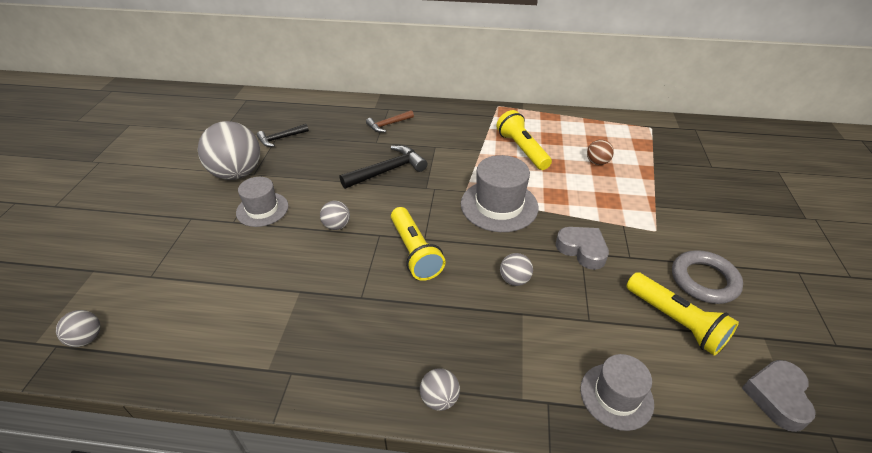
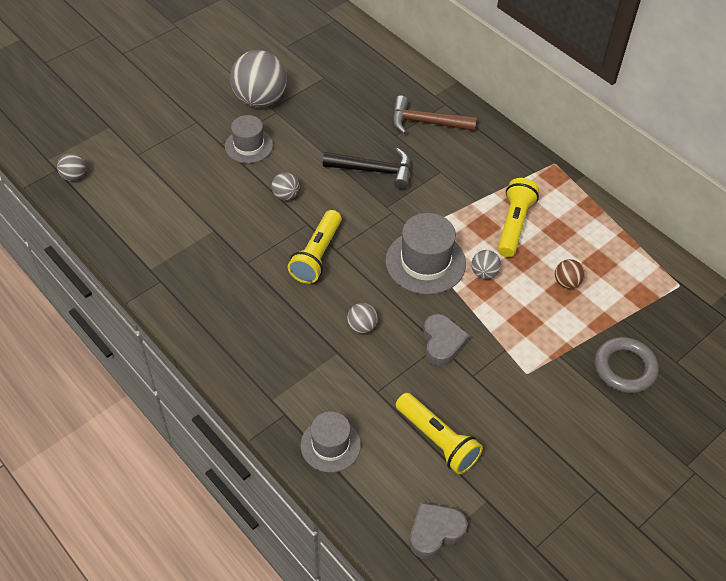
camera: 40 degrees right, 10 degrees up
black hammer [257,124,309,147] -> none
brown hammer [366,110,414,133] -> brown hammer [392,96,477,134], size x1.59
grey ball [420,368,460,411] -> grey ball moved to [471,250,501,279]
yellow flashlight [627,272,739,356] -> yellow flashlight turned 45 degrees counterclockwise [396,393,483,474]
grey ring [672,250,743,304] -> grey ring moved to [594,337,659,393]

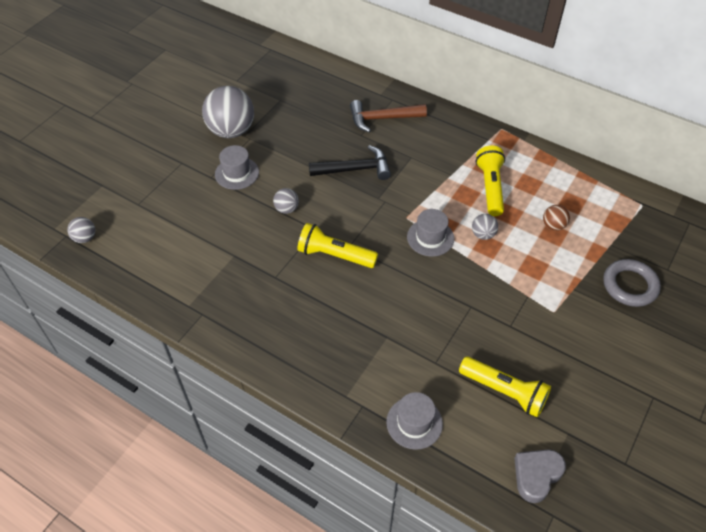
camera: 15 degrees left, 0 degrees up
yellow flashlight [288,210,341,284] -> yellow flashlight turned 105 degrees clockwise [297,223,378,268]
grey ball [347,303,378,334] -> none
grey hat [385,213,466,295] -> grey hat [407,209,454,256], size x0.65
grey heart [423,314,470,367] -> none

